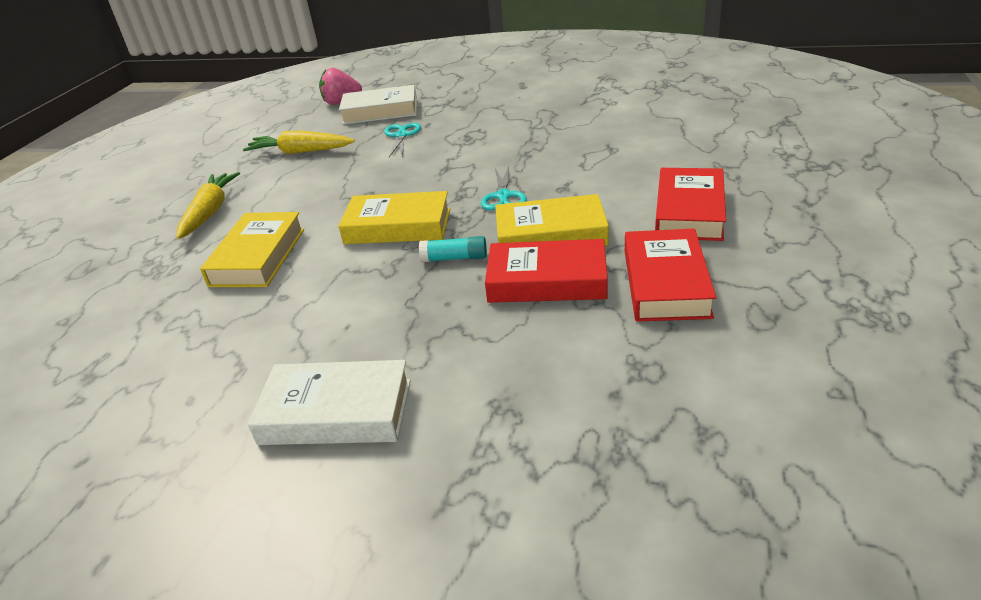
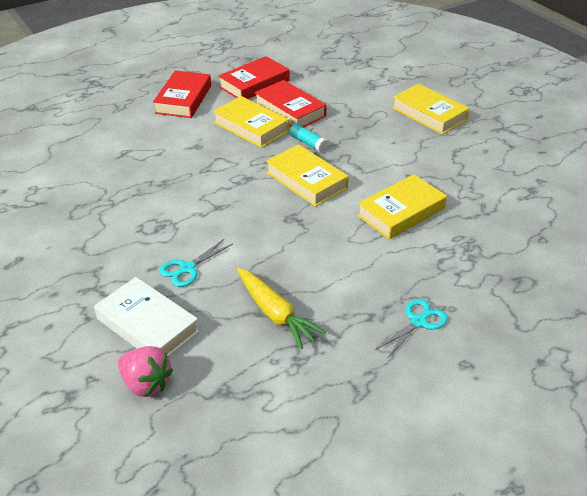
camera: 140 degrees left, 5 degrees up
yellow carrot [177,172,240,239] -> none
white book [248,360,411,445] -> yellow book [392,84,469,135]
turquoise scissors [481,166,527,210] -> turquoise scissors moved to [376,299,448,359]
red book [655,168,726,241] -> red book turned 45 degrees counterclockwise [153,70,211,118]

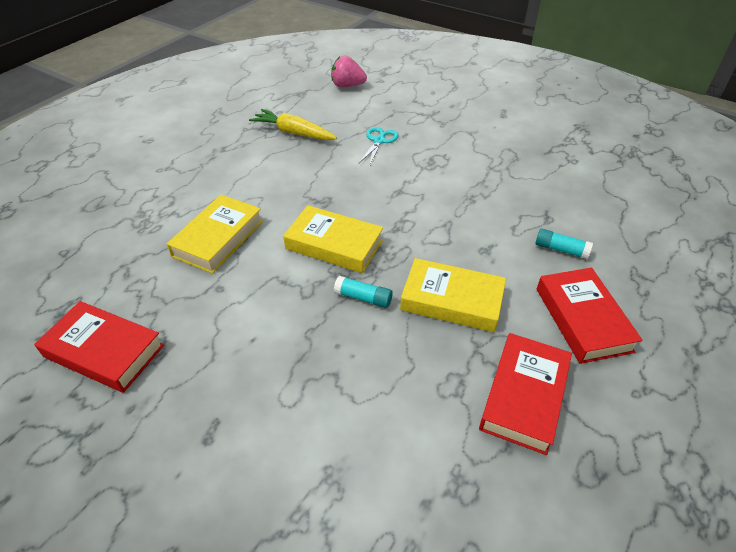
camera: 155 degrees right, 5 degrees up
white book [94,277,199,357] -> none
red book [254,80,327,127] -> red book moved to [34,301,164,393]
turquoise scissors [376,299,448,359] -> none
yellow book [392,84,469,135] -> none
none -> turquoise glue stick [535,229,593,259]

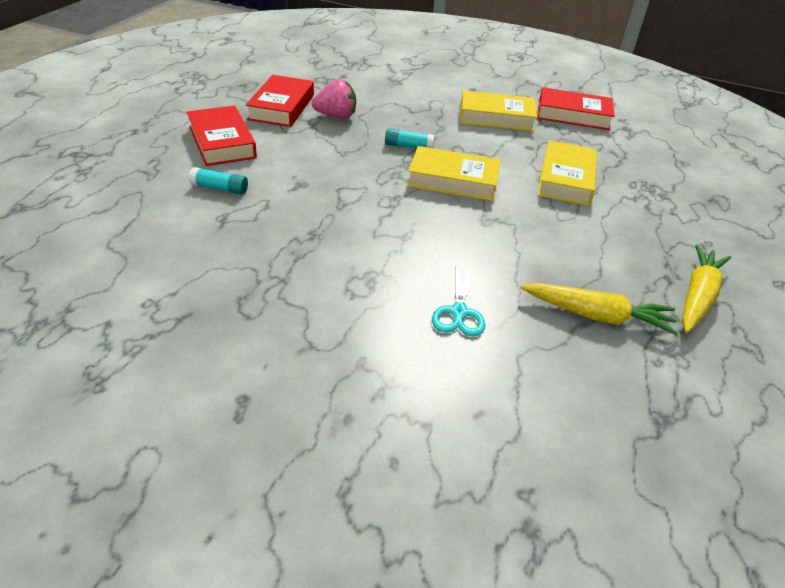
camera: 165 degrees right, 5 degrees down
pink strawberry [331,55,367,87] -> pink strawberry moved to [312,79,356,119]
yellow book [400,258,506,332] -> yellow book moved to [460,90,537,131]
none -> yellow carrot [682,245,731,333]

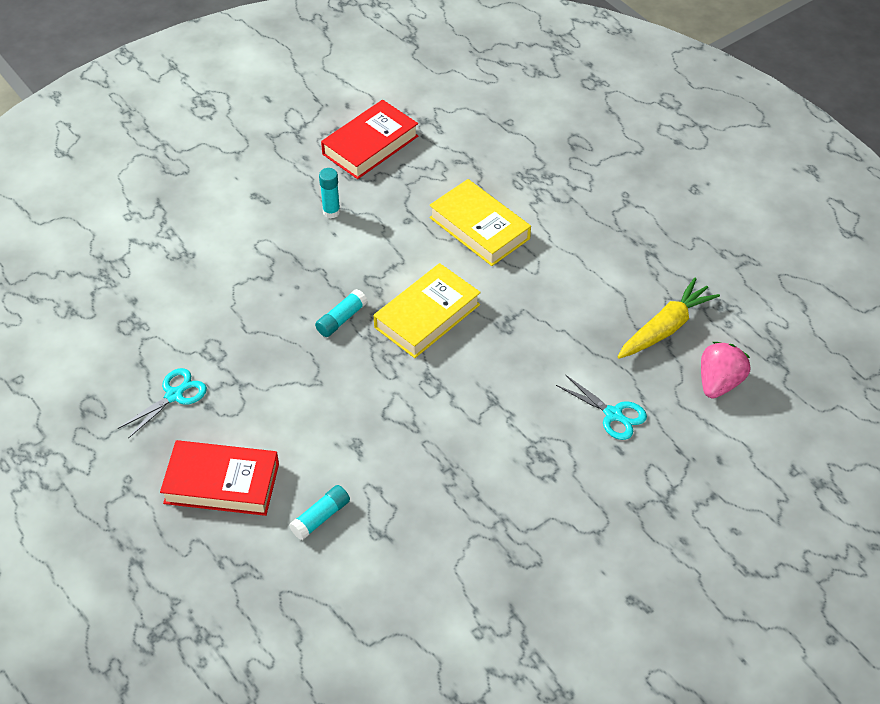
camera: 55 degrees left, 10 degrees up
red book [246,75,314,127] -> turquoise scissors [118,368,207,439]
pink strawberry [312,79,356,119] -> pink strawberry moved to [701,342,750,398]
yellow book [460,90,537,131] -> turquoise glue stick [319,168,340,218]
yellow carrot [682,245,731,333] -> none

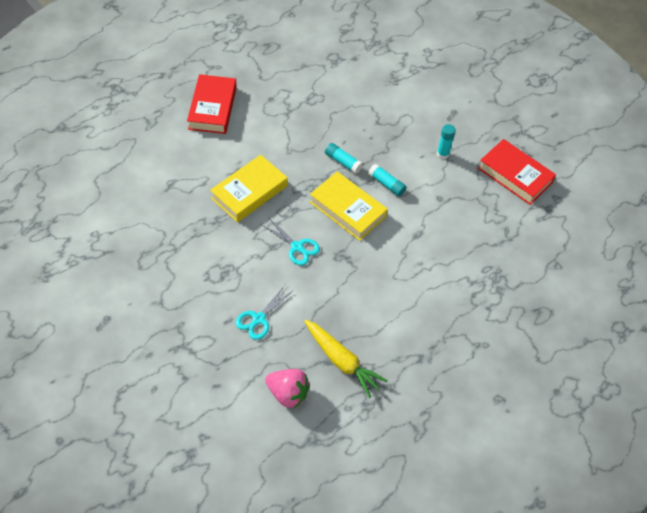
camera: 85 degrees right, 5 degrees up
turquoise scissors [118,368,207,439] -> turquoise scissors moved to [261,217,320,266]
turquoise glue stick [289,485,350,540] -> turquoise glue stick moved to [369,164,406,197]
yellow book [429,179,531,266] -> yellow book moved to [210,155,288,222]

